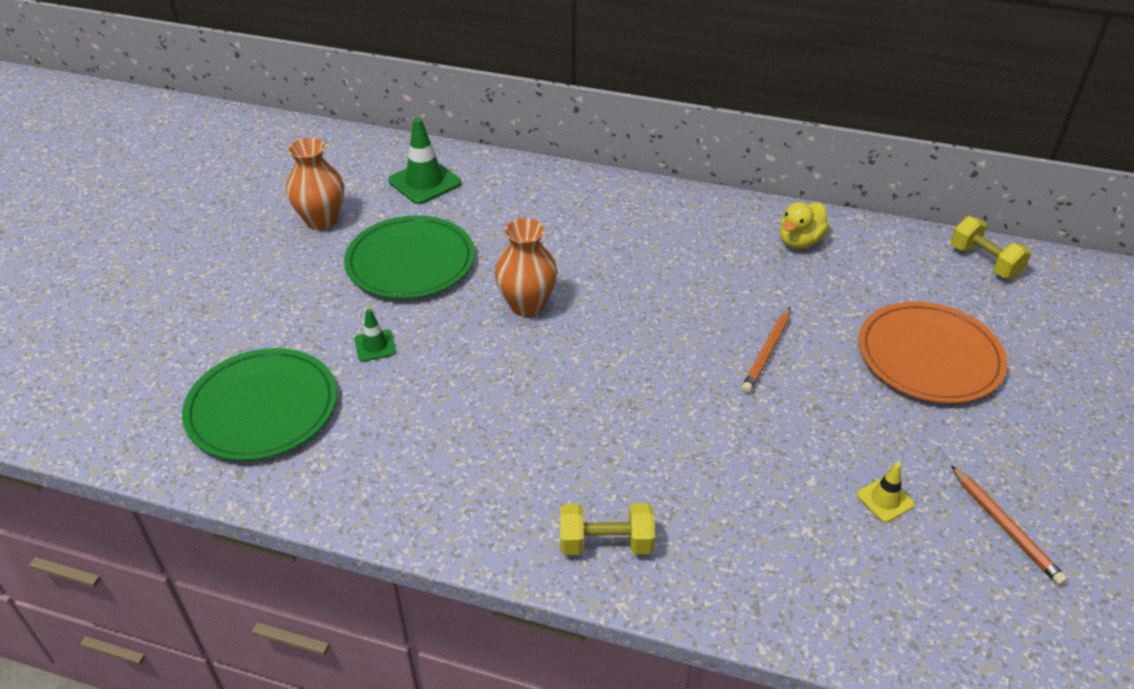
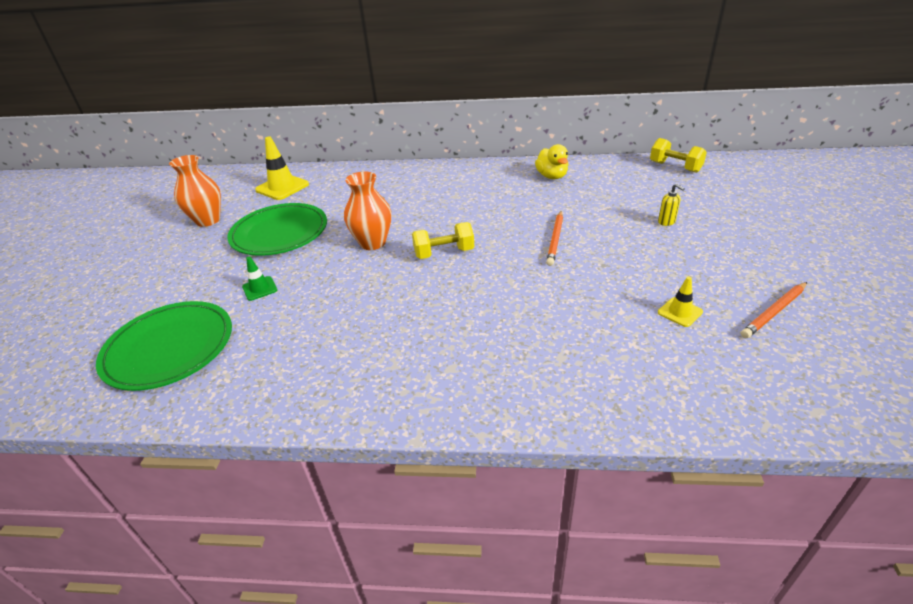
camera: 10 degrees left, 5 degrees down
green traffic cone [388,118,461,204] -> yellow traffic cone [255,137,309,200]
yellow dumbbell [560,503,655,555] -> yellow dumbbell moved to [412,222,474,259]
yellow duck [780,202,829,249] -> yellow duck turned 45 degrees counterclockwise [535,144,568,179]
orange plate [859,301,1007,403] -> yellow soap dispenser [658,184,685,226]
orange pencil [951,465,1068,586] -> orange pencil turned 90 degrees clockwise [741,282,807,339]

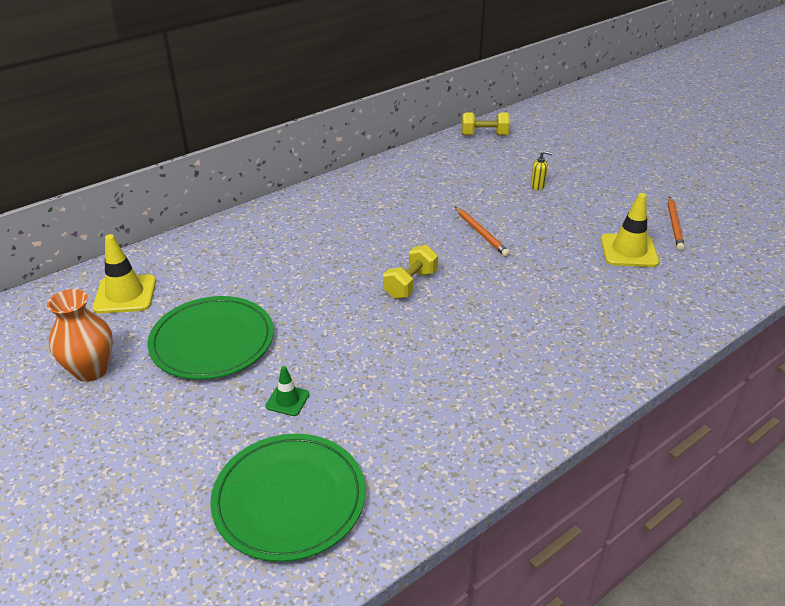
camera: 45 degrees left, 0 degrees up
orange vase [344,171,392,250] -> none
yellow duck [535,144,568,179] -> none
yellow traffic cone [658,277,703,327] -> yellow traffic cone [601,193,659,267], size x1.81

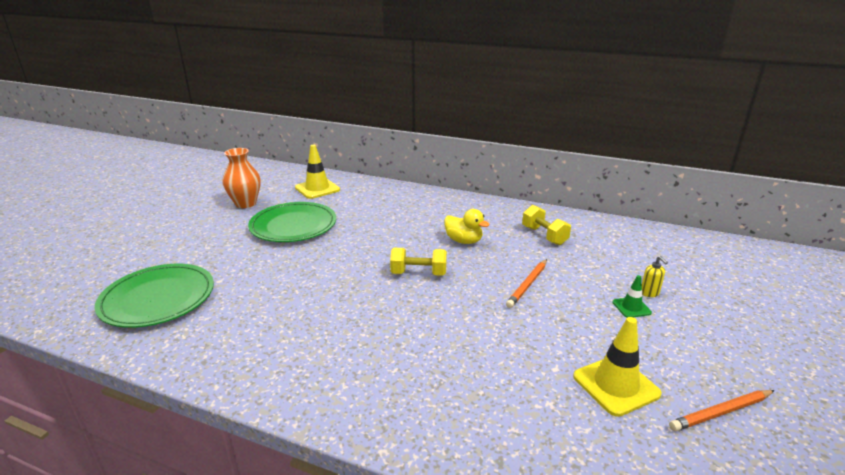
camera: 60 degrees right, 10 degrees down
green traffic cone [265,366,310,416] -> green traffic cone moved to [612,275,652,318]
yellow dumbbell [462,112,510,136] -> yellow dumbbell moved to [522,205,571,245]
none -> yellow duck [444,209,490,244]

